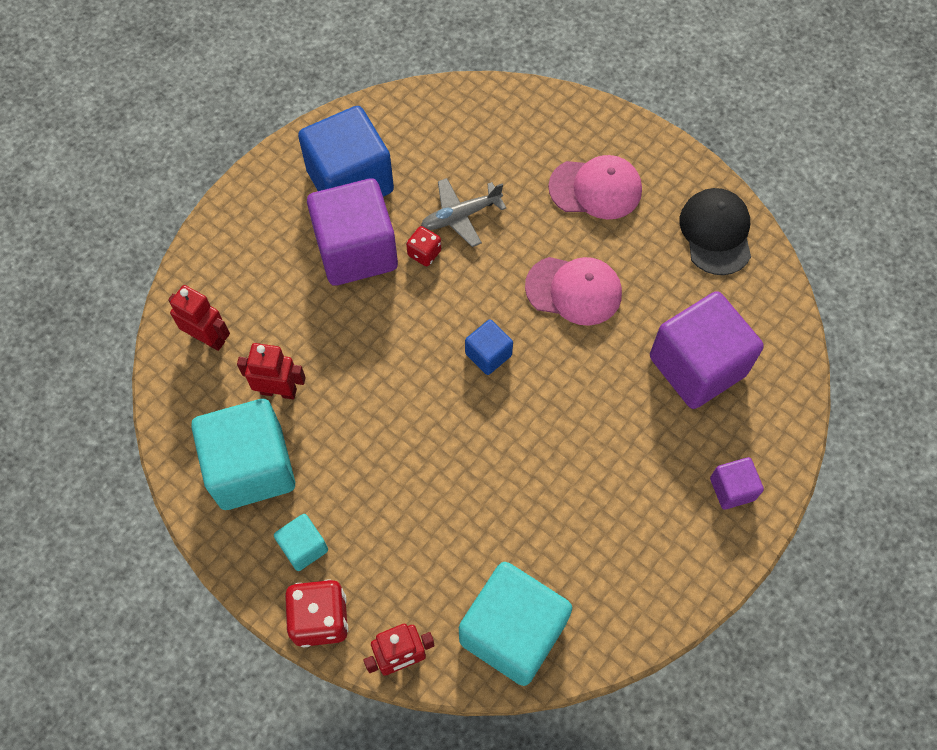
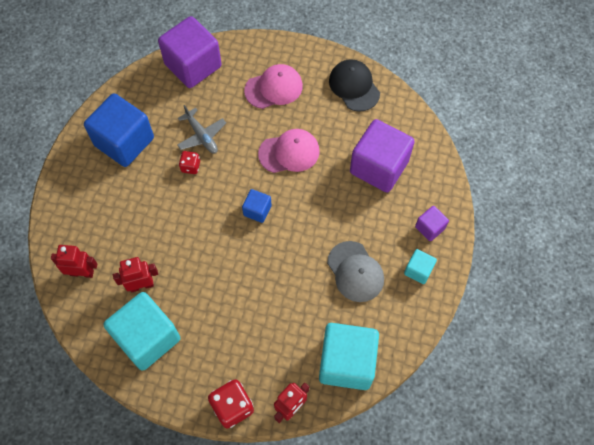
camera: 25 degrees left, 0 degrees up
turquoise cube [274,514,328,571] -> turquoise cube moved to [404,249,437,284]
purple cube [307,178,398,286] -> purple cube moved to [158,16,222,88]
grey plane [421,178,506,247] -> grey plane turned 75 degrees counterclockwise [177,105,226,154]
none -> grey cap [327,241,384,302]

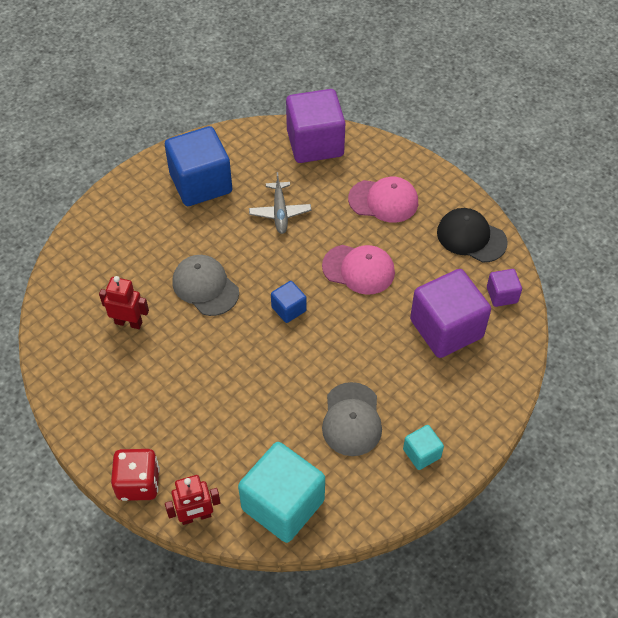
camera: 30 degrees right, 10 degrees down
red robot [51,245,97,278] -> none
turquoise cube [104,292,180,371] -> none
red dice [179,151,200,174] -> none
black cap [329,59,380,111] -> black cap turned 60 degrees counterclockwise [437,208,508,263]
purple cube [415,206,449,241] -> purple cube moved to [487,269,522,307]
none -> grey cap [173,255,239,316]

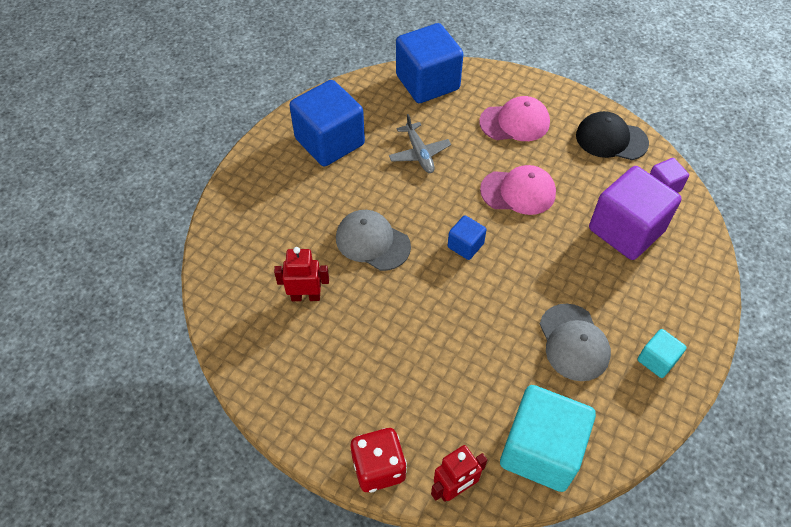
camera: 15 degrees left, 0 degrees up
purple cube [286,89,345,163] -> blue cube [396,23,463,103]

